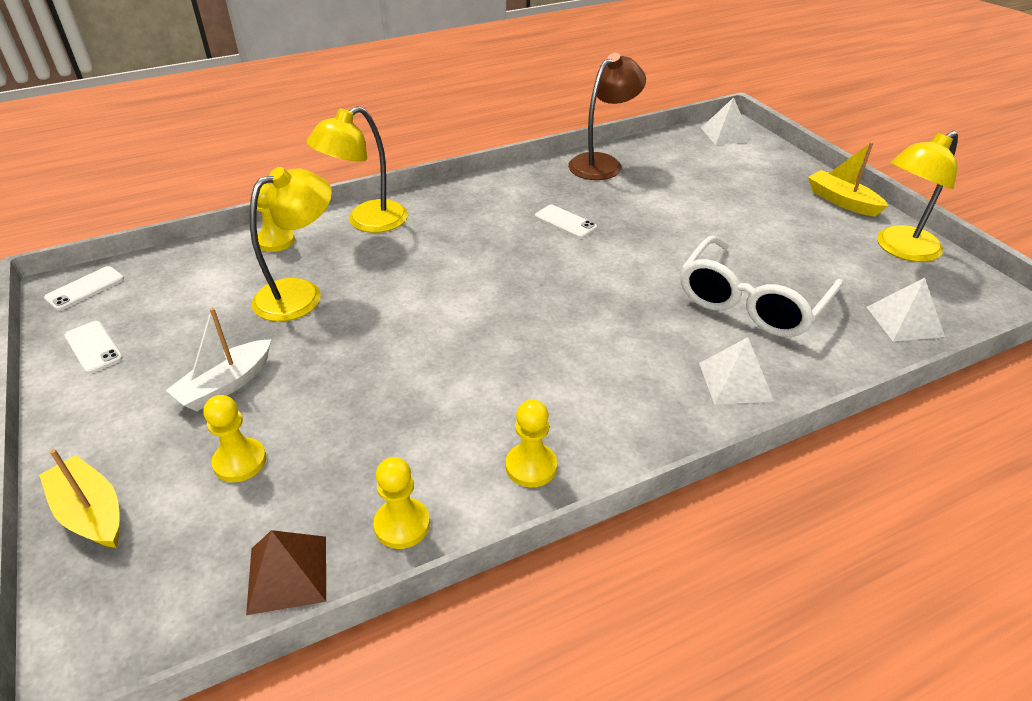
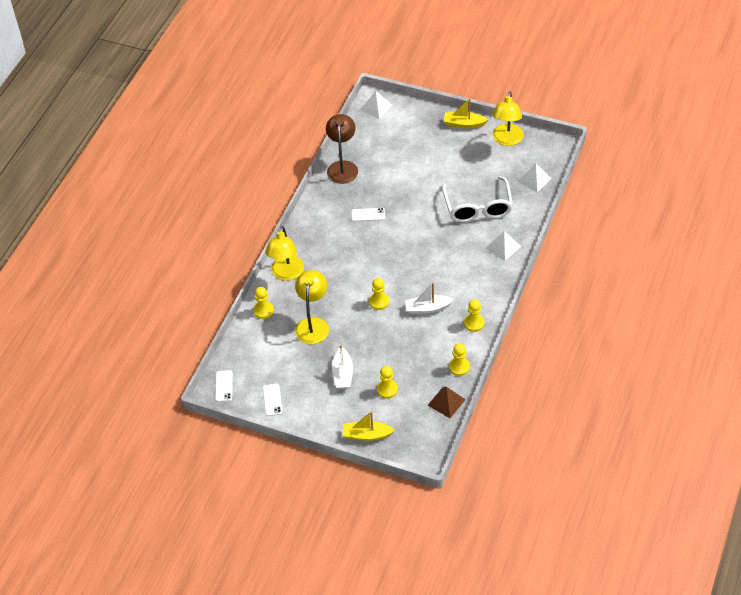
camera: 40 degrees left, 10 degrees up
white phone [65,321,123,374] -> white phone turned 75 degrees clockwise [263,384,282,416]
none -> yellow pawn [369,278,389,310]
none -> white boat [405,282,454,314]

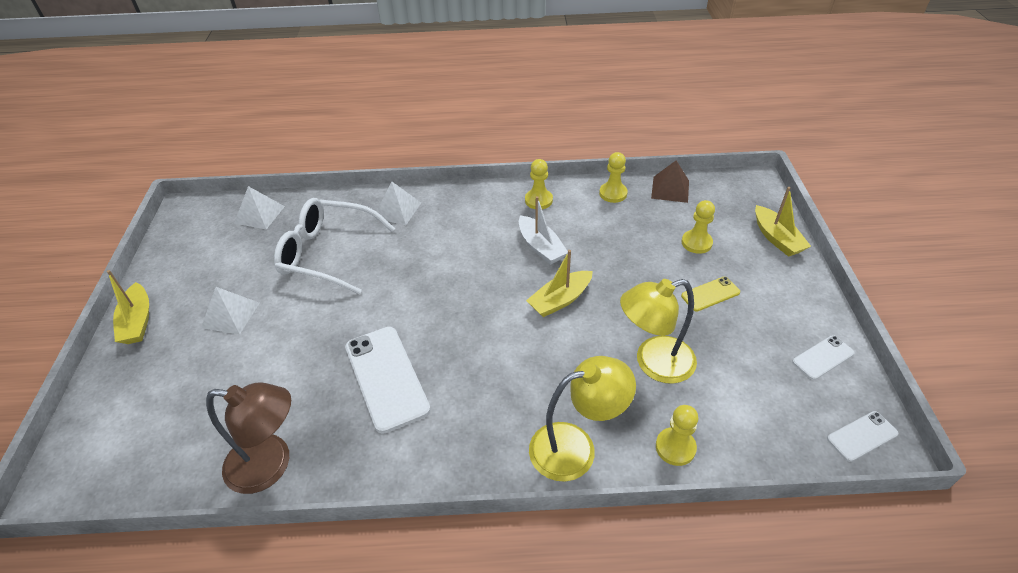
camera: 115 degrees left, 5 degrees down
brown lamp [326,114,358,184] -> brown lamp turned 150 degrees counterclockwise [206,382,291,494]
white boat [332,345,353,389] -> yellow phone [681,277,740,312]
white phone [351,208,385,222] -> white phone [345,327,431,434], size x1.92
white pyramid [360,91,393,119] -> white pyramid moved to [201,287,260,335]
yellow pawn [369,278,389,310] -> yellow boat [526,250,593,317]
white glasses [442,176,513,222] -> white glasses turned 135 degrees counterclockwise [274,198,395,294]
yellow lamp [492,92,523,146] -> none

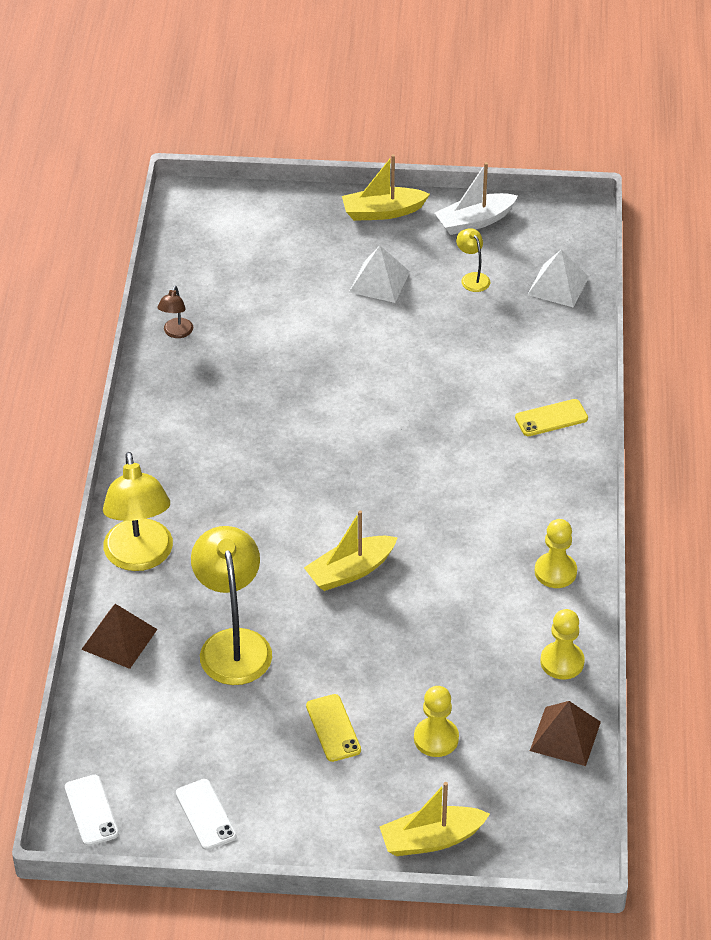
camera: 95 degrees right, 0 degrees up
brown lamp [206,382,291,494] -> brown lamp [157,286,193,338], size x0.46
white glasses [274,198,395,294] -> none
white phone [345,327,431,434] -> none
white pyramid [373,182,421,225] -> yellow phone [515,399,588,436]
white boat [519,196,568,265] -> white boat moved to [435,162,518,235]
yellow boat [526,250,593,317] -> yellow boat turned 90 degrees counterclockwise [304,510,398,591]
yellow pawn [656,405,698,466] -> brown pyramid [81,604,157,669]
none -> yellow lamp [456,228,491,292]

